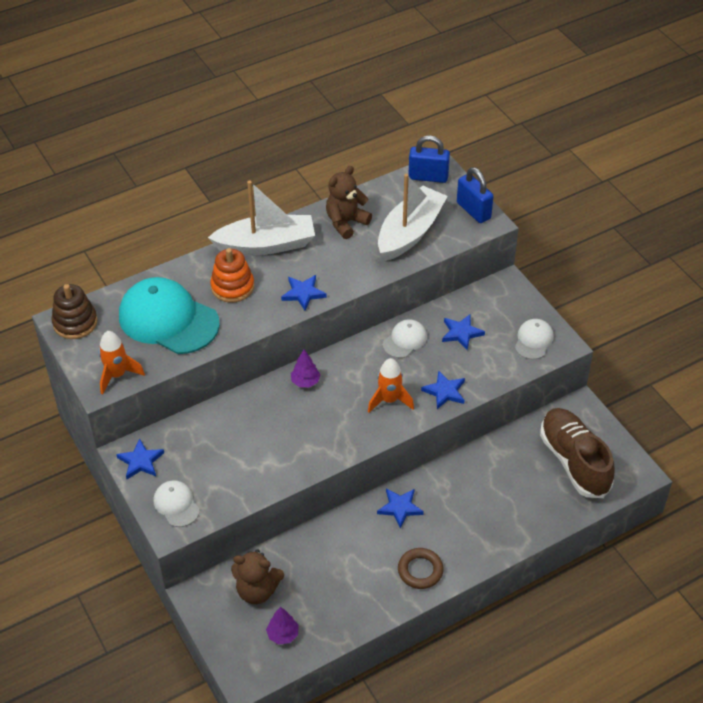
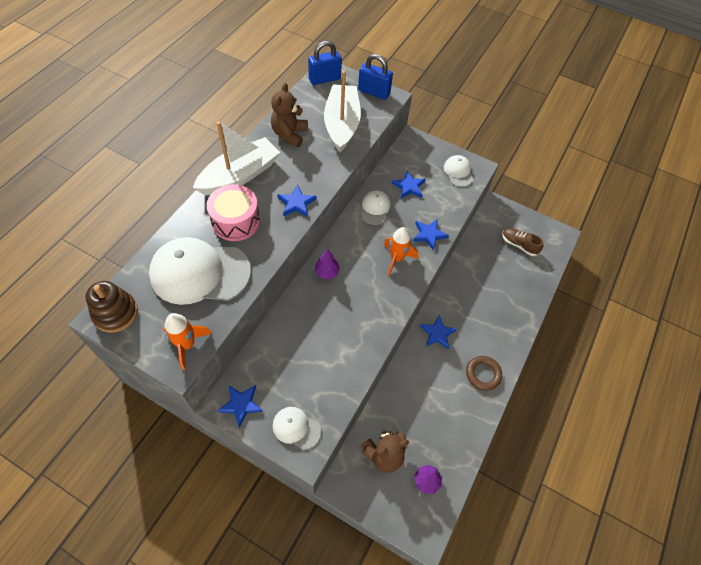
camera: 35 degrees left, 10 degrees up
turquoise cap [119,277,220,354] -> white cap [149,237,251,305]
orange stacking toy [210,248,254,303] -> pink drum [207,184,260,241]
brown shoe [540,408,615,498] -> brown shoe [502,228,544,256], size x0.52

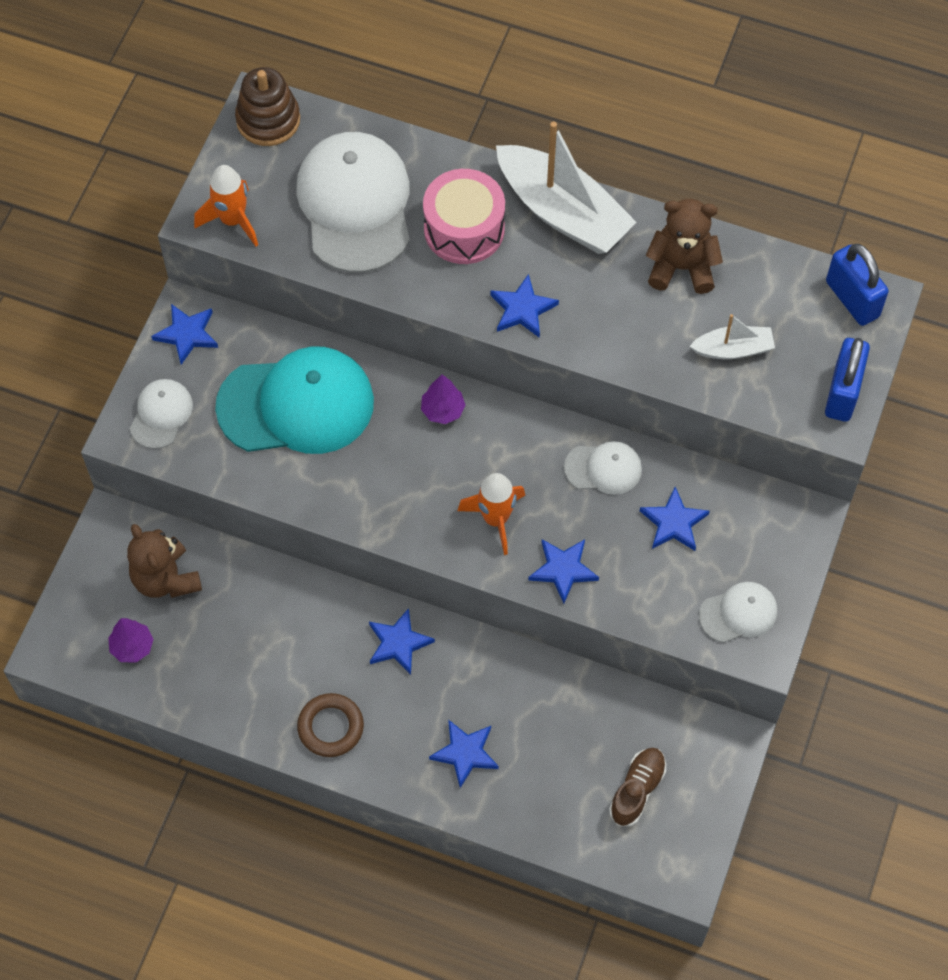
camera: 85 degrees right, 5 degrees up
white boat [324,71,361,152] -> white boat [690,314,775,359], size x0.50
none -> turquoise cap [215,346,374,454]
none -> blue star [429,720,499,788]

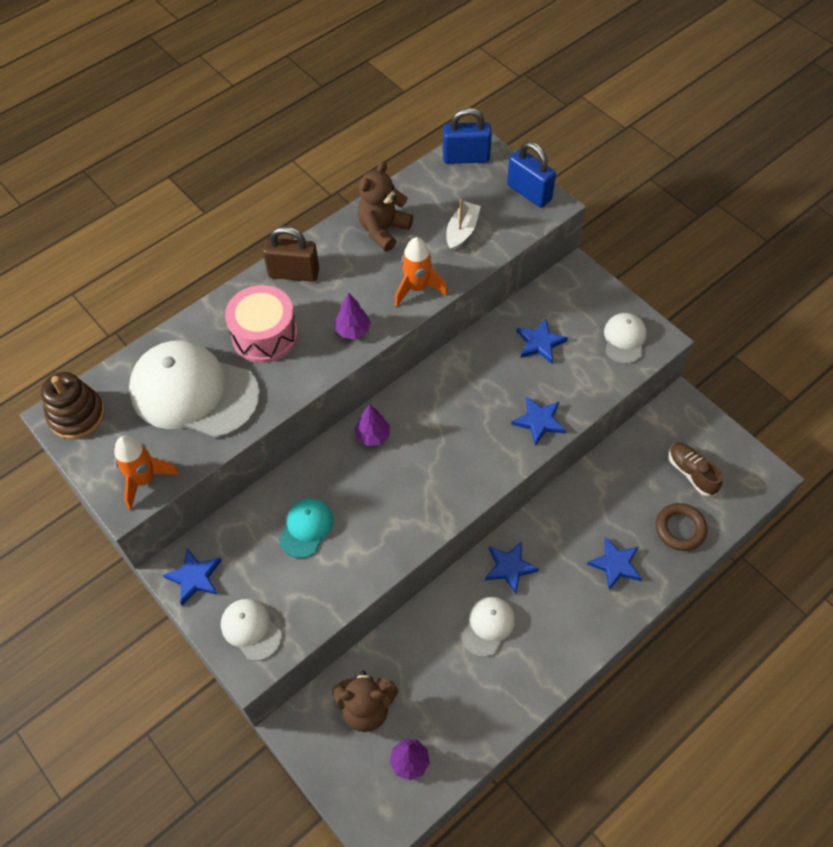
camera: 60 degrees left, 5 degrees down
turquoise cap [215,346,374,454] -> turquoise cap [279,499,333,558], size x0.49
brown ring [297,693,364,757] -> brown ring moved to [656,503,707,551]
orange rocket [457,473,525,555] -> orange rocket moved to [395,237,448,307]
blue star [490,274,559,338] -> purple tree [335,293,371,339]
white boat [496,121,637,254] -> brown padlock [263,226,319,282]
white cap [564,441,642,495] -> white cap moved to [461,597,515,657]

